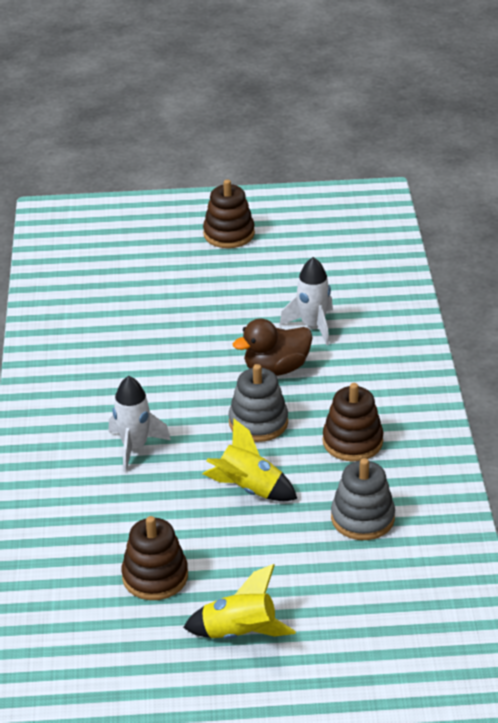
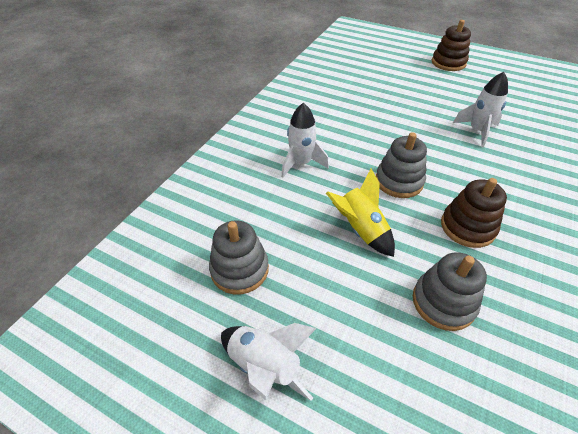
camera: 30 degrees right, 10 degrees up
brown stacking toy [121,516,188,600] -> grey stacking toy [209,220,269,294]
yellow rocket [183,564,296,639] -> white rocket [221,323,317,401]
brown duck [233,319,313,376] -> none

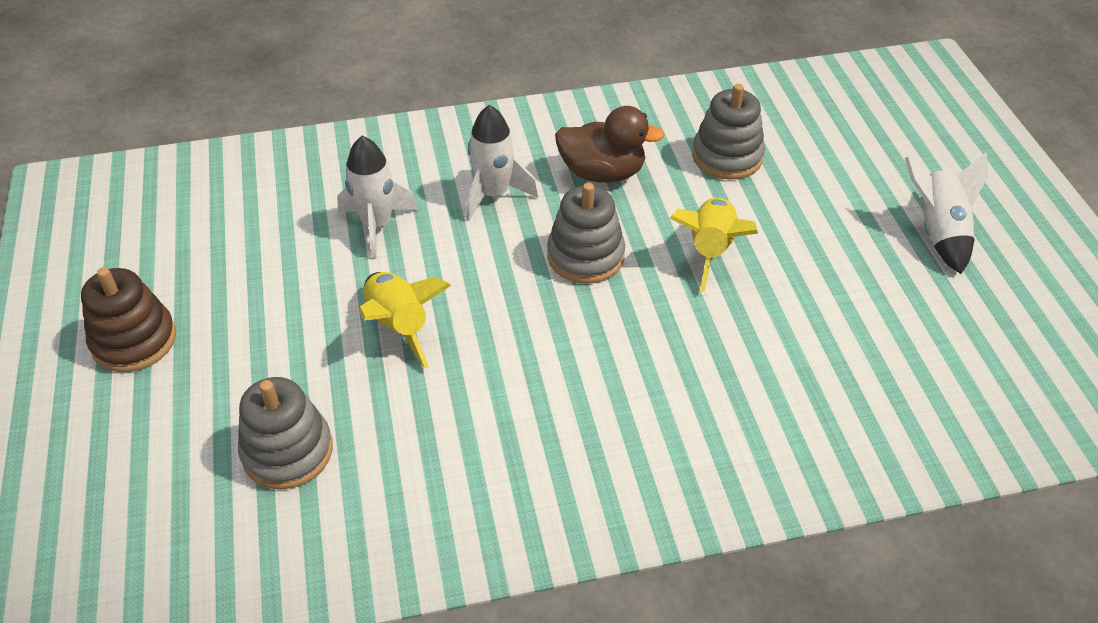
camera: 130 degrees left, 0 degrees up
grey stacking toy [209,220,269,294] -> grey stacking toy moved to [238,377,333,489]
white rocket [281,103,329,178] -> white rocket moved to [466,105,538,221]
brown stacking toy [441,178,507,248] -> brown duck [555,106,665,183]
none -> yellow rocket [359,272,451,369]

